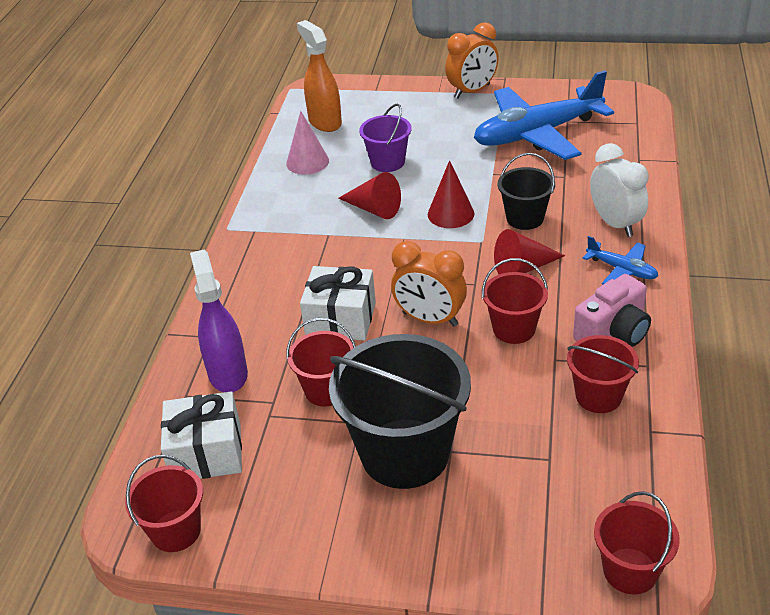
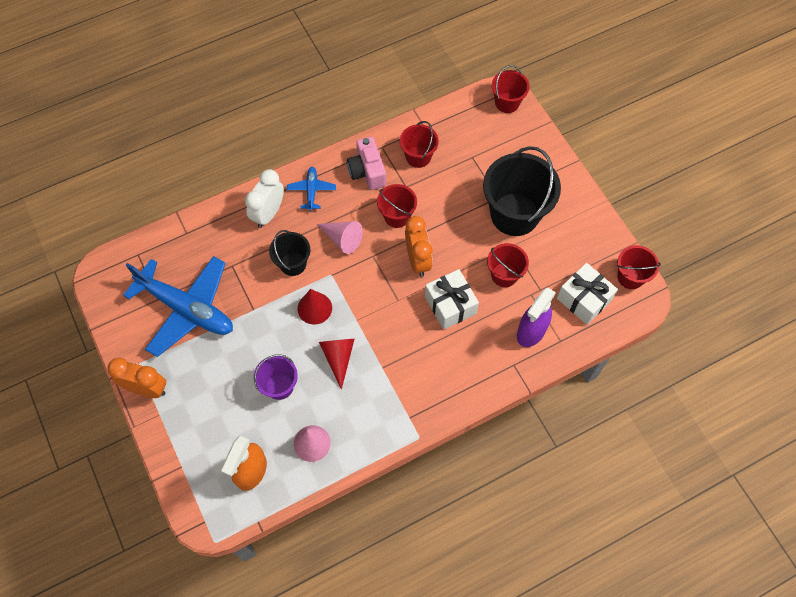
camera: 130 degrees left, 25 degrees up
red cone [494,229,565,274] -> pink cone [317,221,363,254]
pink camera [573,274,651,347] -> pink camera turned 120 degrees counterclockwise [347,137,386,190]

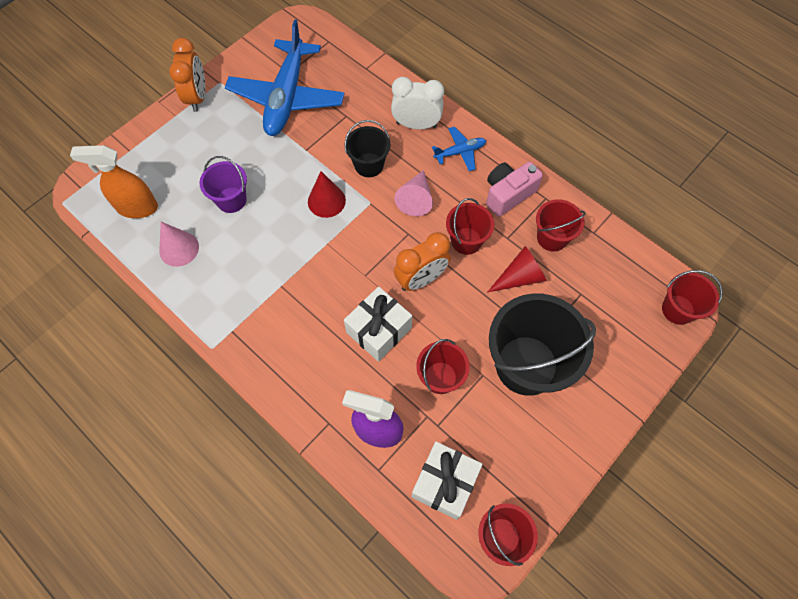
camera: 70 degrees right, 0 degrees up
red cone [319,339,354,390] -> red cone moved to [488,246,547,292]

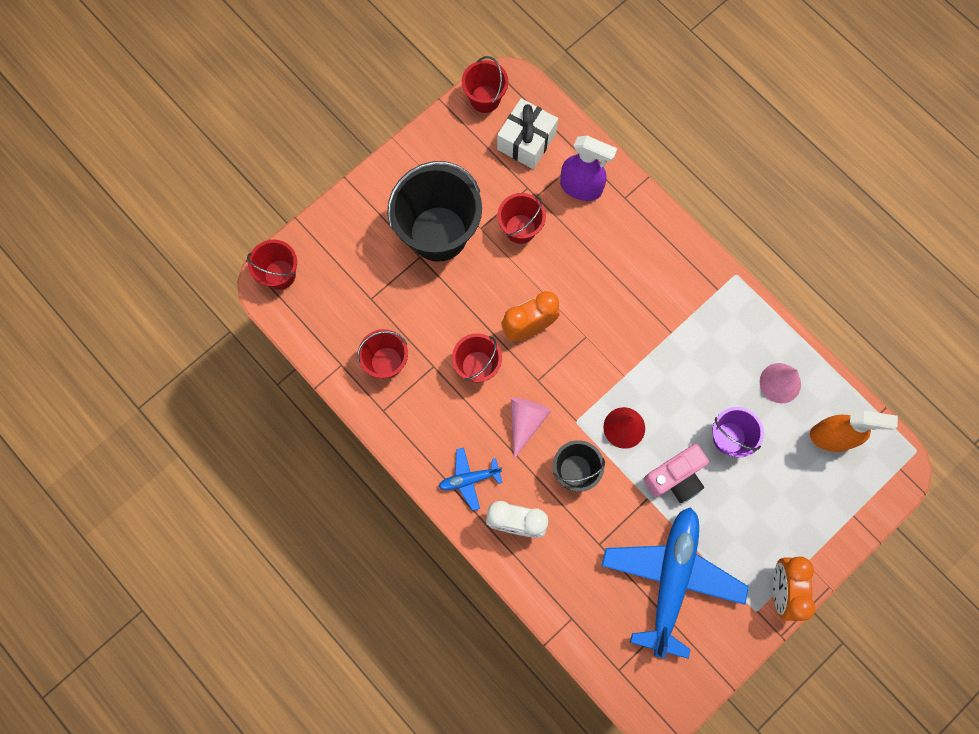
camera: 175 degrees left, 10 degrees up
white gift [344,286,412,362] -> none
pink camera [486,162,543,217] -> pink camera moved to [643,444,709,503]
red cone [488,246,547,292] -> none

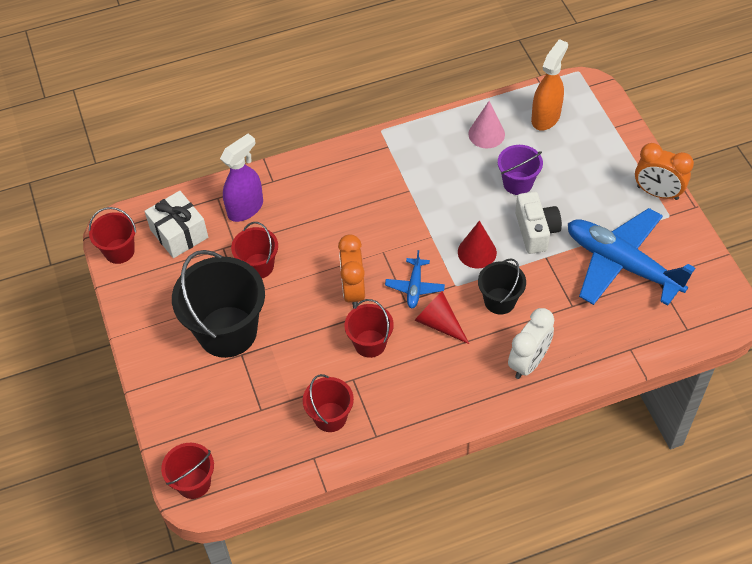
camera: 65 degrees left, 20 degrees down
blue plane [438,448,502,511] -> blue plane moved to [385,250,445,309]
pink cone [511,397,551,459] -> red cone [414,291,469,344]
pink camera [643,444,709,503] -> white camera [515,192,562,254]

